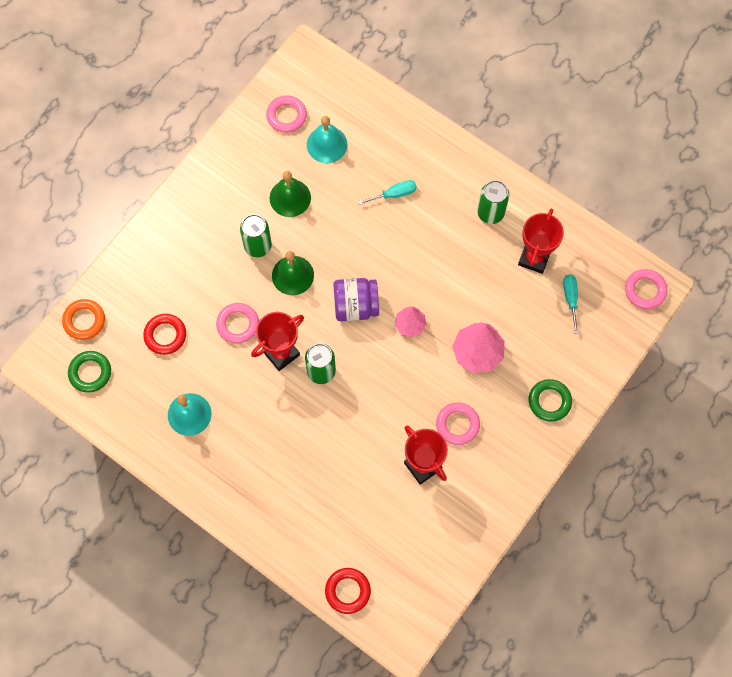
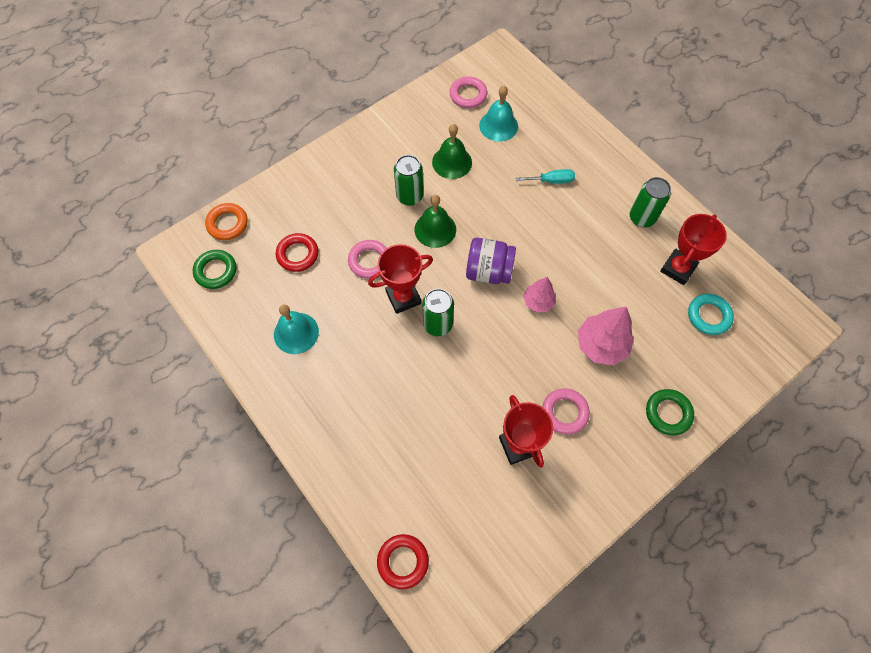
camera: 15 degrees right, 5 degrees down
turquoise screwdriver [563,274,579,334] -> turquoise ring [688,294,734,335]
pink ring [625,269,667,309] -> none

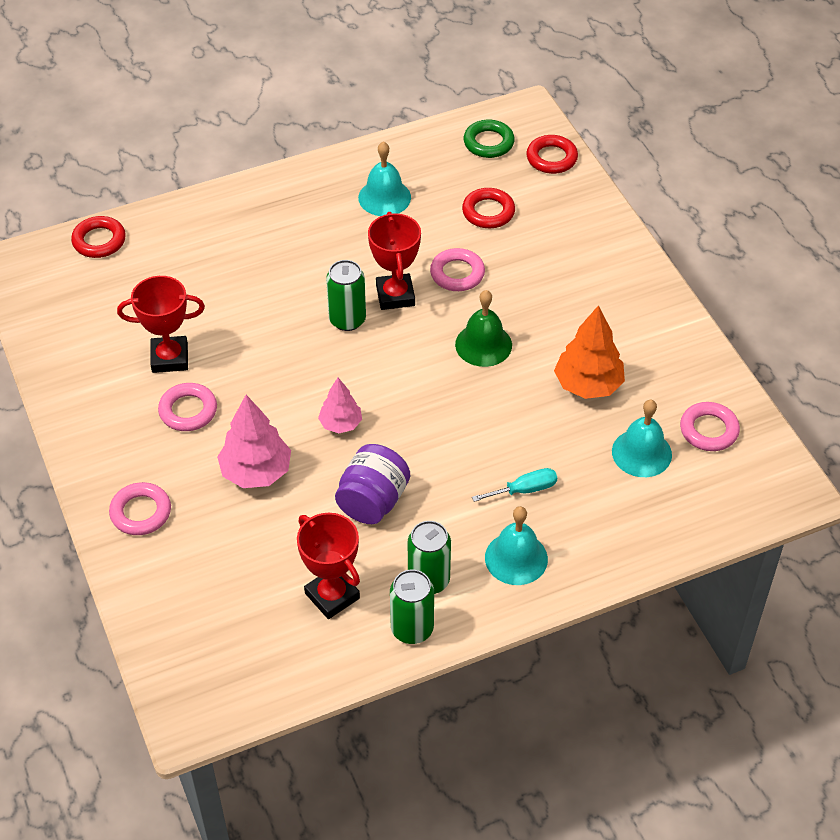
camera: 105 degrees right, 15 degrees down
orange ring [205,203,248,240] -> red ring [526,135,578,174]
green can [394,155,423,206] -> green can moved to [390,569,434,644]
green bell [432,124,472,179] -> orange tree [554,305,625,399]
purple jar [466,238,516,284] -> purple jar moved to [335,444,410,524]
turquoise screwdriver [516,169,575,184] -> turquoise screwdriver turned 120 degrees counterclockwise [472,468,557,502]
green ring [646,389,694,435] -> pink ring [109,482,171,535]
turquoise ring [688,294,734,335] -> none
none -> turquoise bell [485,506,548,585]

